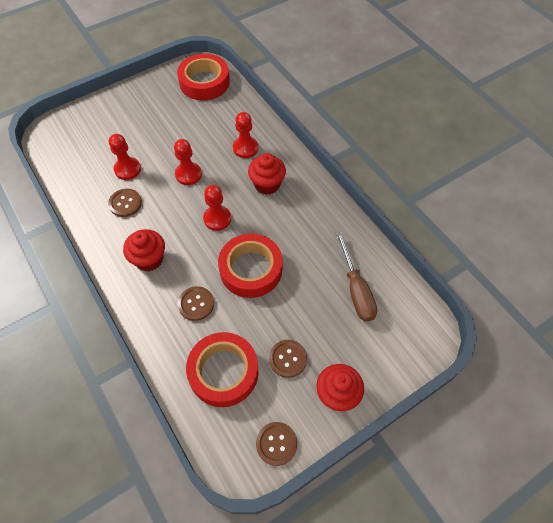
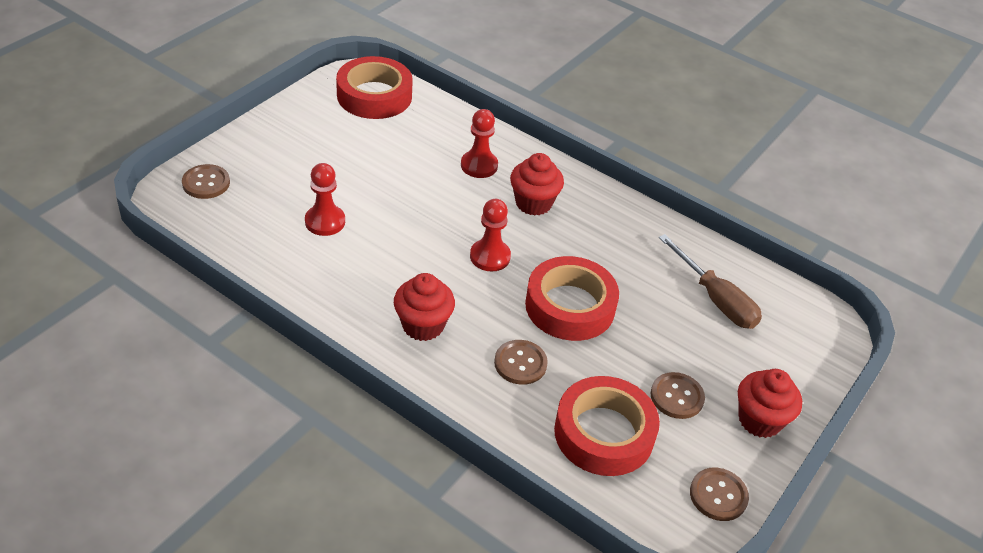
camera: 25 degrees left, 15 degrees down
brown button [108,189,142,217] -> brown button moved to [182,164,230,199]
red pawn [174,139,202,185] -> none

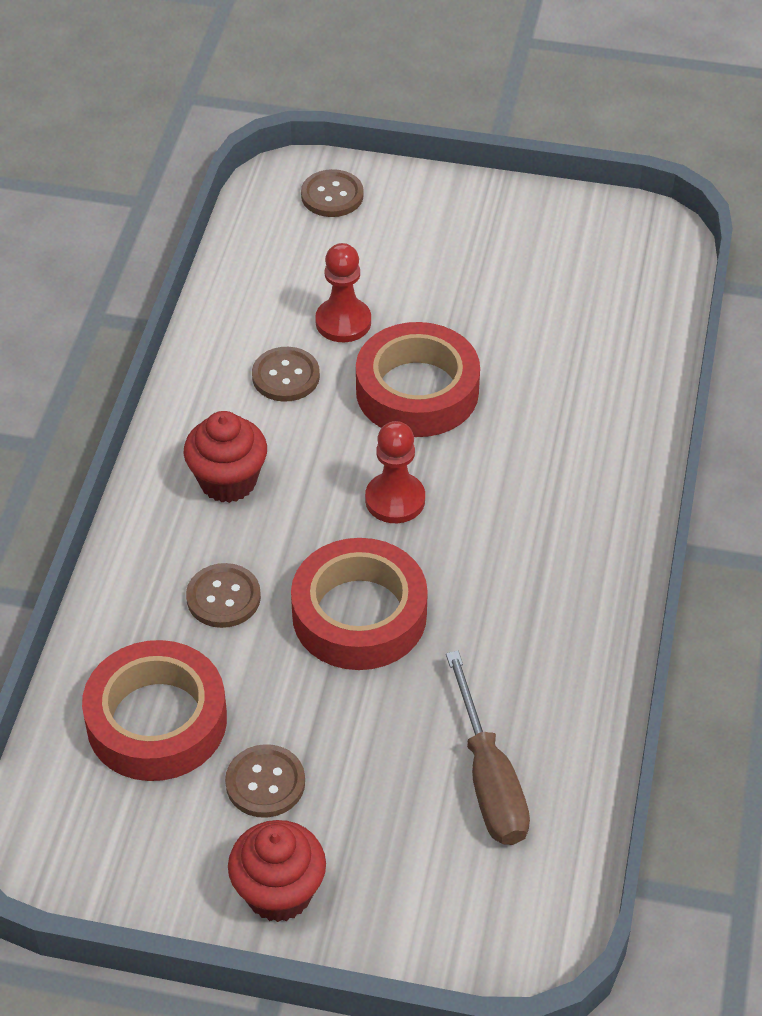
camera: 70 degrees right, 5 degrees up
red tape [336,56,413,119] -> red tape moved to [356,322,480,437]
red pawn [461,109,498,178] -> none
red cupcake [510,153,564,216] -> none
brown screwdriver [659,234,762,329] -> brown screwdriver turned 45 degrees counterclockwise [446,651,530,845]
brown button [690,468,749,521] -> brown button moved to [252,347,320,402]

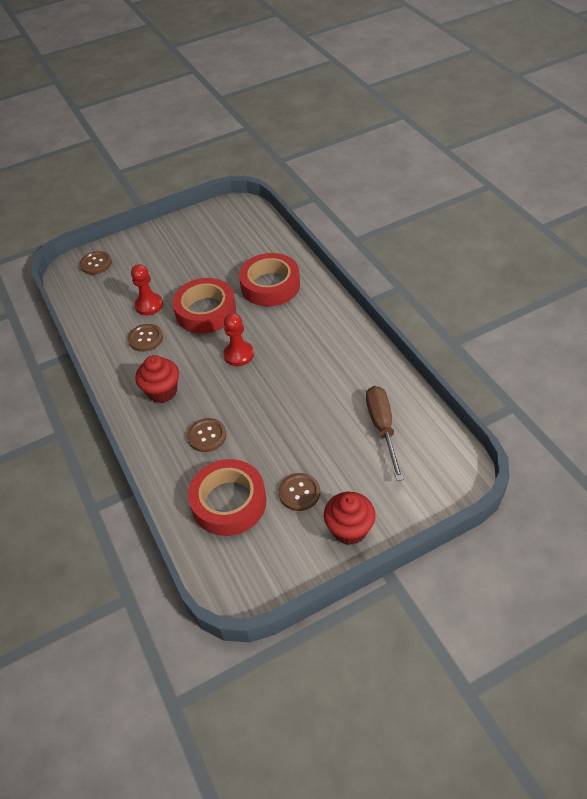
camera: 35 degrees left, 0 degrees up
red tape [291,538,428,670] -> red tape moved to [239,253,300,306]
brown screwdriver [446,651,530,845] -> brown screwdriver turned 135 degrees counterclockwise [366,386,404,481]

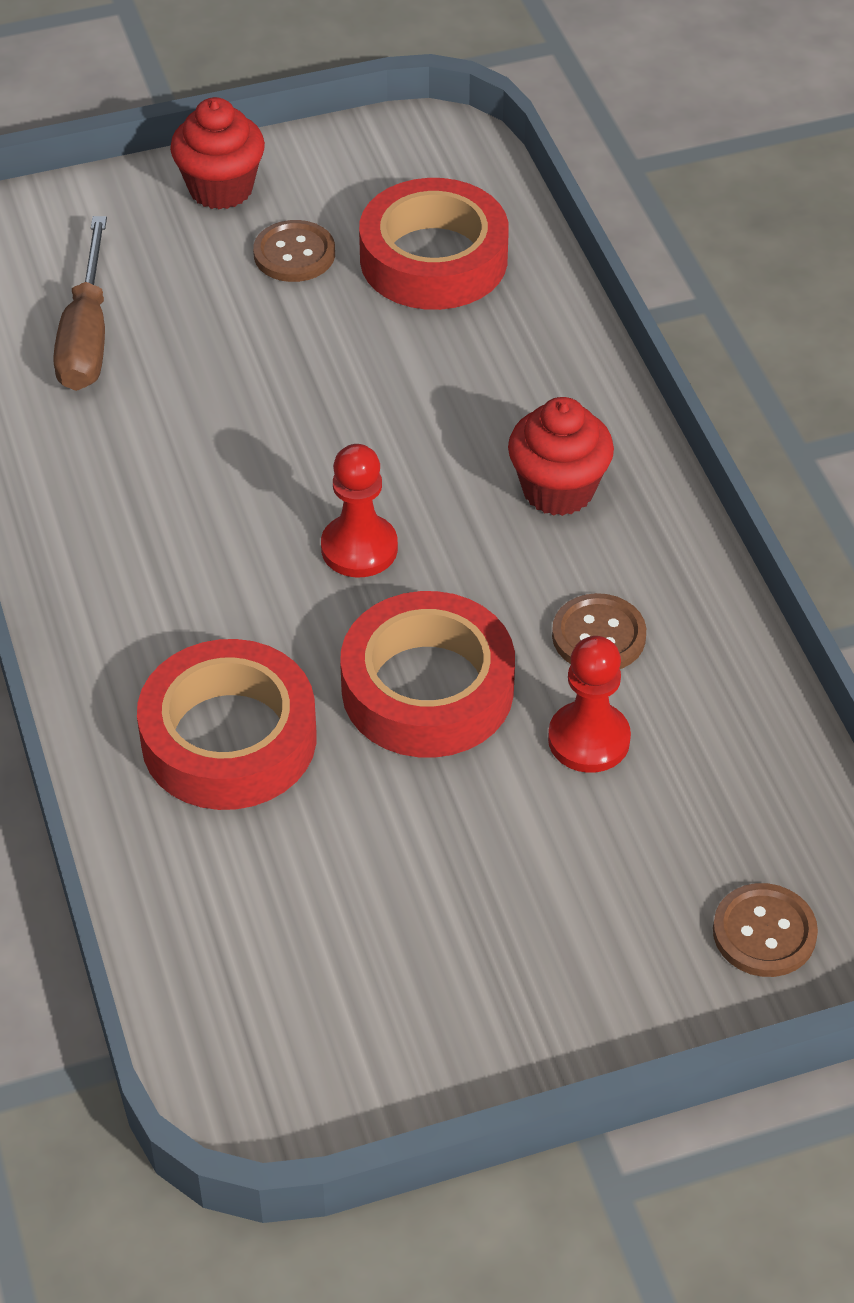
camera: 175 degrees left, 0 degrees up
brown button [187,418,226,452] -> none

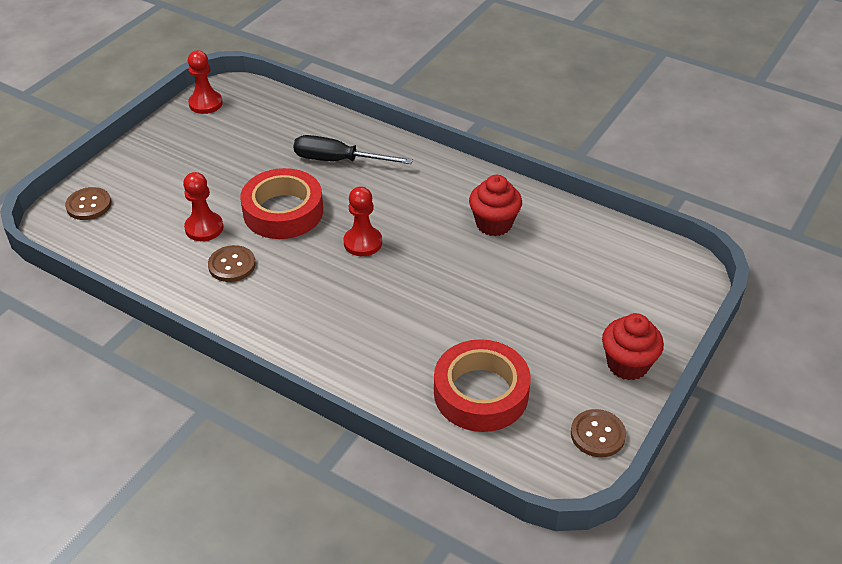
camera: 140 degrees right, 5 degrees down
brown screwdriver [53,216,107,391] -> none
red tape [137,639,316,810] -> black screwdriver [294,135,413,164]
brown button [253,220,335,282] -> brown button moved to [571,409,626,457]
red cupcake [508,397,614,516] -> red cupcake moved to [469,175,522,236]
none -> red pawn [188,50,223,114]

